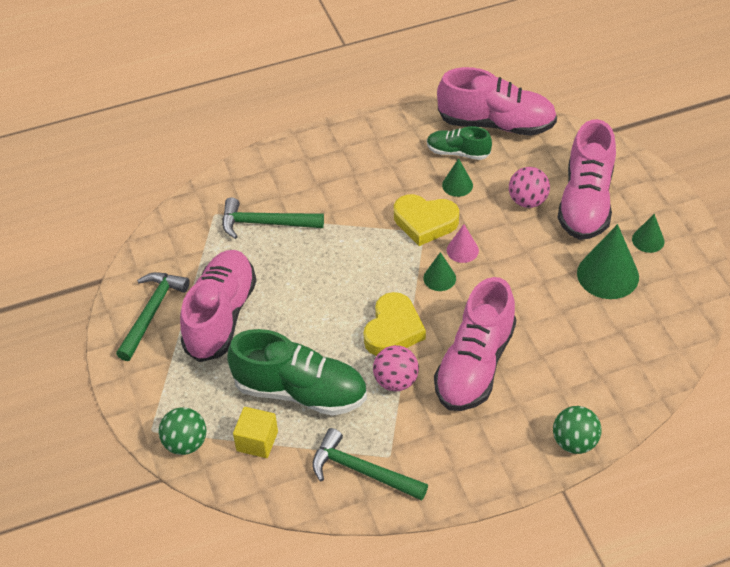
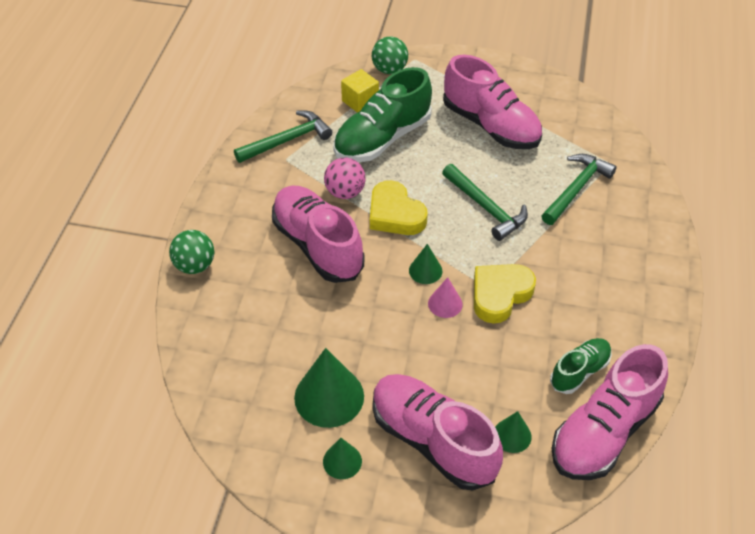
camera: 120 degrees right, 0 degrees up
green hammer [116,272,190,361] -> green hammer moved to [442,164,528,241]
green cone [442,158,473,197] -> green cone moved to [495,411,532,453]
pink ball [509,167,550,208] -> none

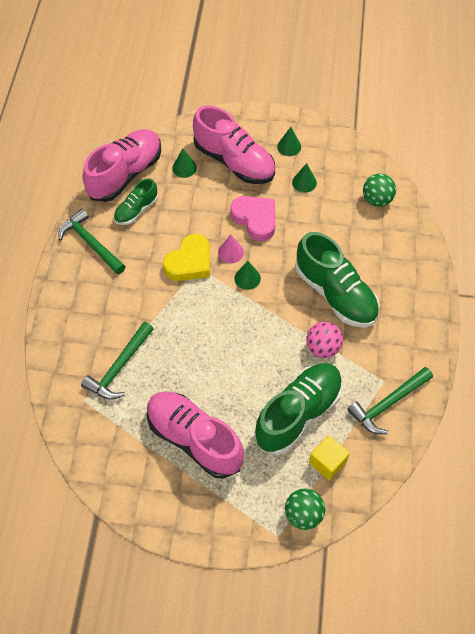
camera: 175 degrees right, 10 degrees up
green ball [169,230,214,274] -> green ball moved to [363,174,396,207]
pink shoe [272,185,364,283] -> green shoe [295,232,379,328]
green cone [294,348,364,428] -> green cone [292,163,317,193], size x0.53
yellow heart [370,180,428,235] -> none
green hammer [442,164,528,241] -> green hammer moved to [58,209,126,275]
none -> pink heart [230,196,276,241]

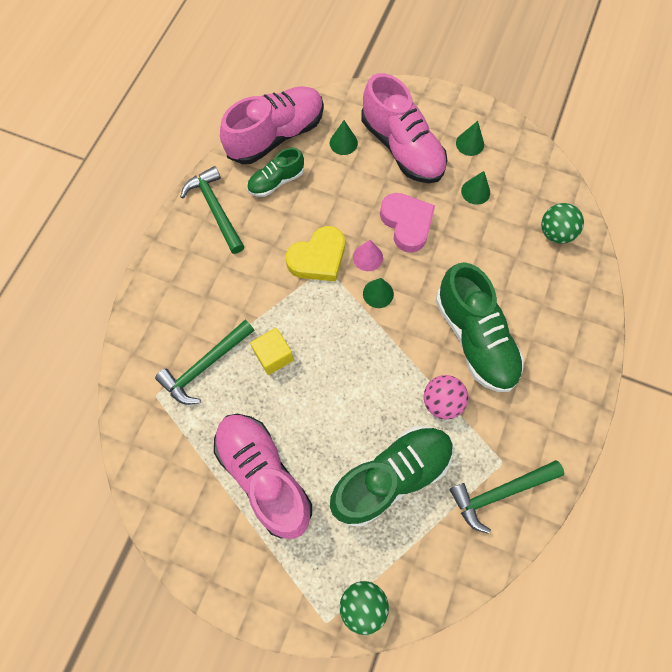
camera: 15 degrees right, 10 degrees up
yellow cube [309,435,350,481] -> yellow cube moved to [250,328,294,375]

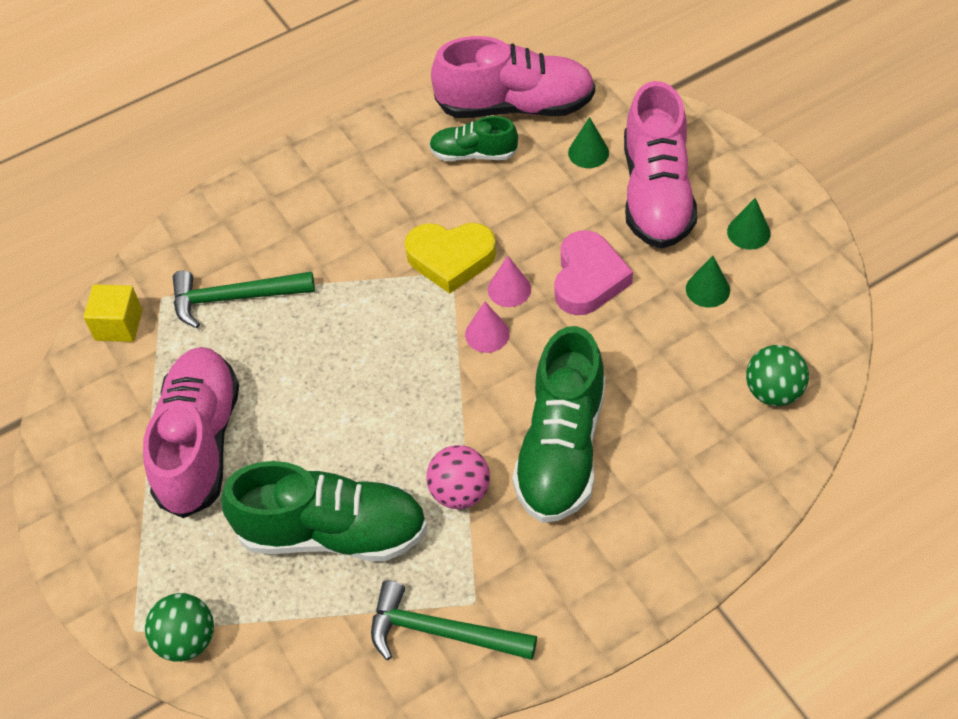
camera: 40 degrees right, 15 degrees down
green hammer [180,166,245,254] -> none
yellow cube [250,328,294,375] -> yellow cube moved to [84,284,142,342]
green cone [363,278,394,308] -> pink cone [465,302,510,353]

